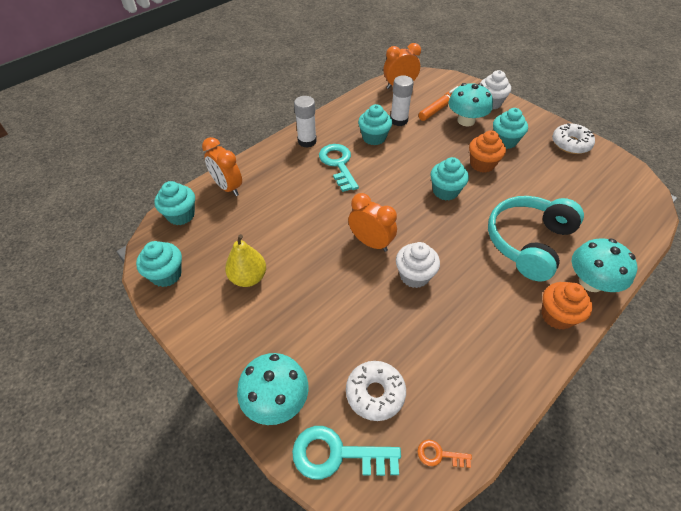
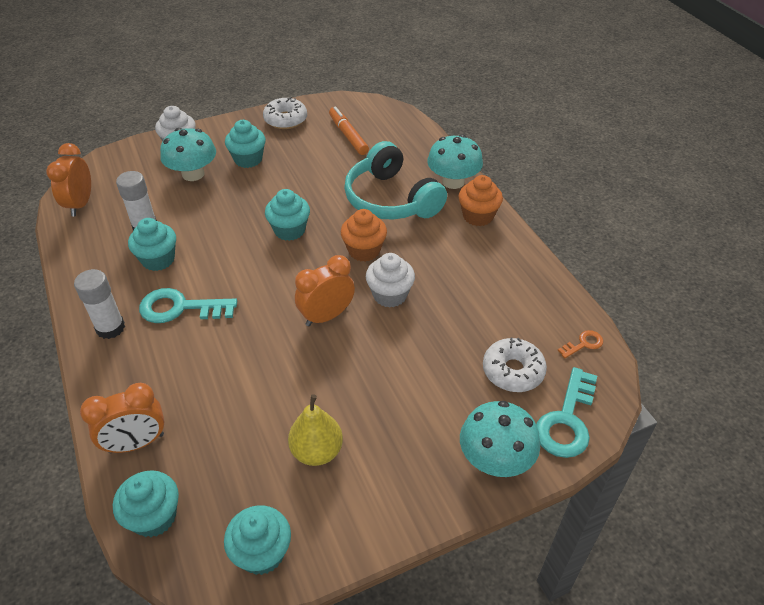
camera: 70 degrees left, 5 degrees down
orange key [417,440,472,468] -> orange key turned 150 degrees counterclockwise [558,330,603,358]
orange marker [419,86,459,121] -> orange marker moved to [329,106,369,155]
orange cupcake [469,130,506,173] -> orange cupcake moved to [341,209,387,262]

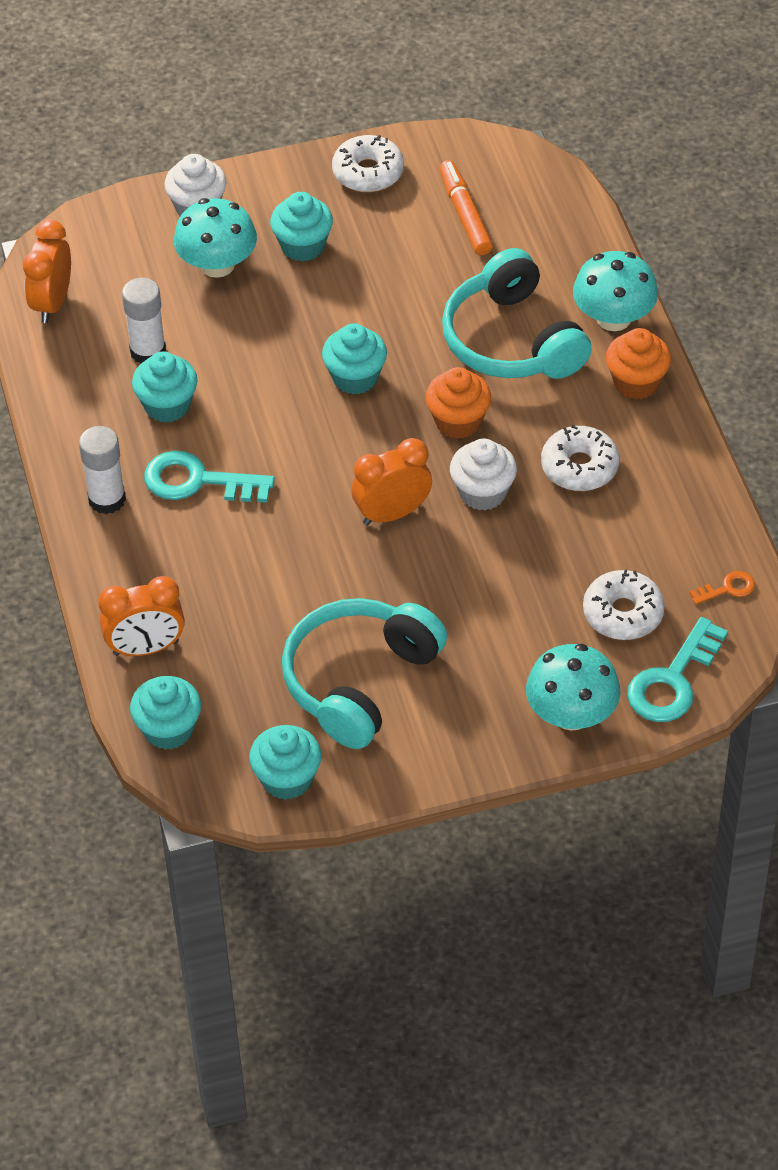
camera: 10 degrees right, 5 degrees up
yellow pear [288,394,343,466] -> turquoise headphones [282,598,447,749]
none -> white donut [541,425,619,491]

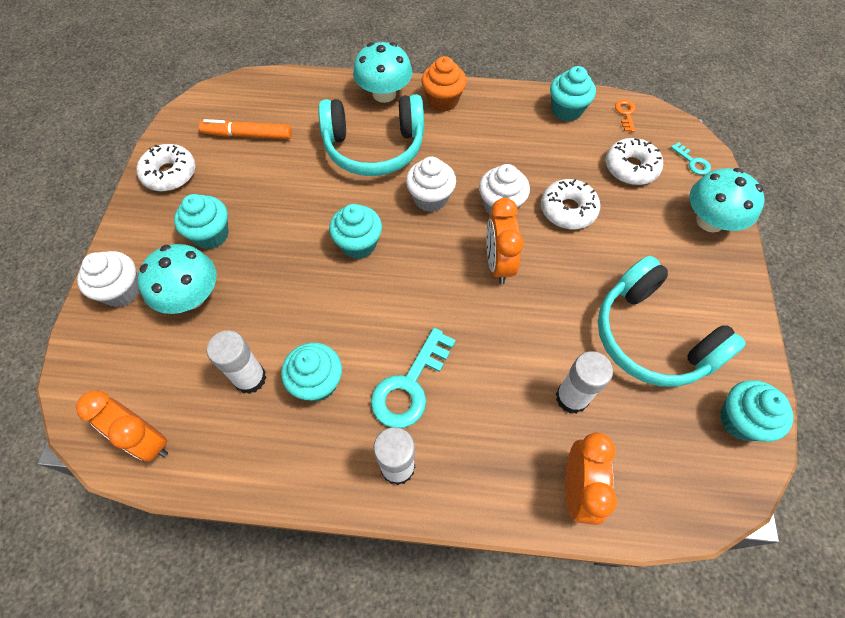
camera: 70 degrees left, 10 degrees up
turquoise cupcake [130,676,201,750] -> turquoise cupcake moved to [550,66,596,122]
orange cupcake [425,367,491,439] -> white cupcake [406,157,456,212]
white donut [541,425,619,491] -> white donut moved to [541,179,600,229]
turquoise key [627,617,728,722] -> turquoise key [671,142,711,175], size x0.50
none -> white glue stick [556,351,613,414]

